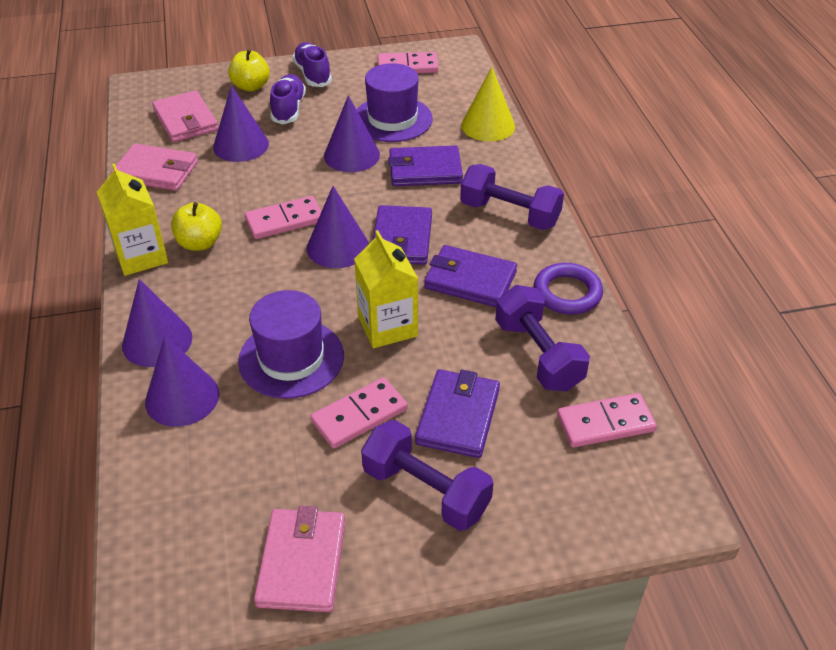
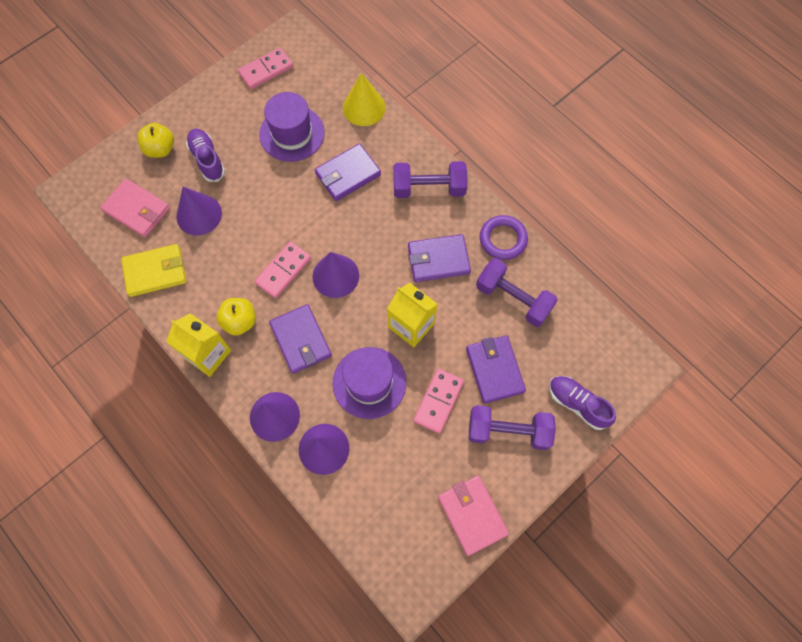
camera: 30 degrees left, 25 degrees up
pink wallet [111,144,198,191] -> yellow wallet [121,244,186,297]
purple shoe [292,42,332,87] -> purple shoe moved to [549,376,616,430]
purple cone [324,95,380,172] -> none
purple wallet [373,205,432,265] -> purple wallet moved to [269,304,332,374]
pink domino [557,393,657,448] -> none

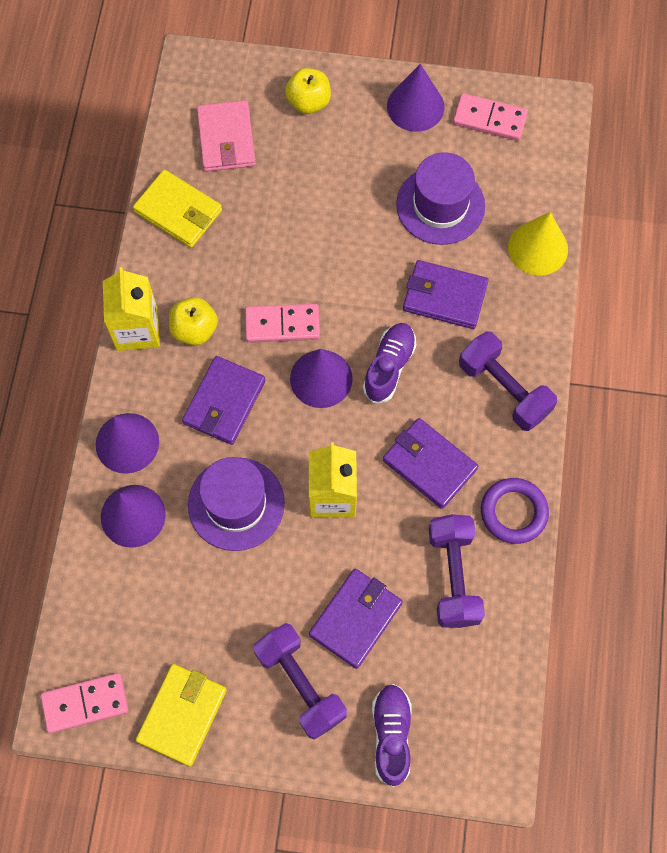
camera: 50 degrees right, 0 degrees up
purple cone [176,187,222,235] -> purple cone moved to [387,64,445,132]
purple shoe [186,129,225,182] -> purple shoe moved to [363,323,416,403]
pink domino [413,369,464,433] -> pink domino moved to [41,673,129,733]
pink wallet [438,476,509,556] -> yellow wallet [136,664,227,767]

